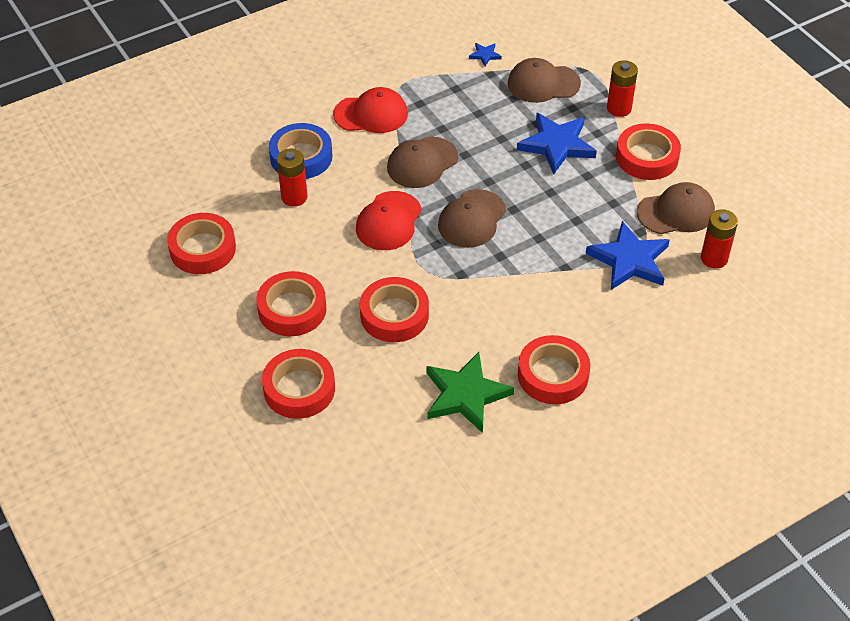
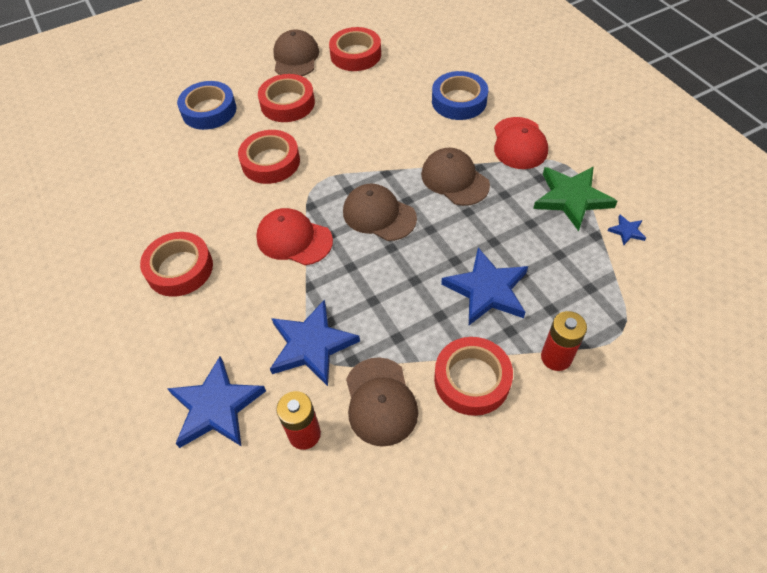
camera: 95 degrees right, 5 degrees up
red tape [262,349,335,419] -> blue tape [177,81,236,130]
red battery [277,148,308,207] -> none
red cap [356,191,422,250] -> red cap moved to [256,208,333,265]
green star [426,352,514,433] -> green star moved to [533,166,618,231]
brown cap [508,58,581,103] -> brown cap moved to [273,29,319,76]
none -> blue star [167,356,266,448]

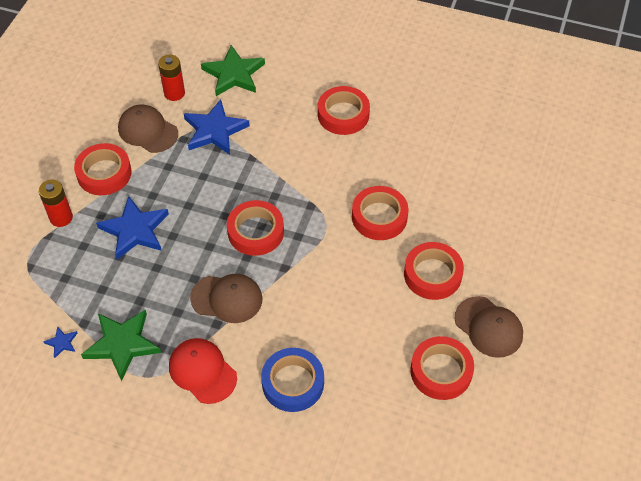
camera: 135 degrees right, 0 degrees up
blue star [167,356,266,448] -> green star [201,45,265,96]
blue tape [177,81,236,130] -> none
red cap [256,208,333,265] -> none
brown cap [343,183,417,241] -> red tape [227,200,284,256]

